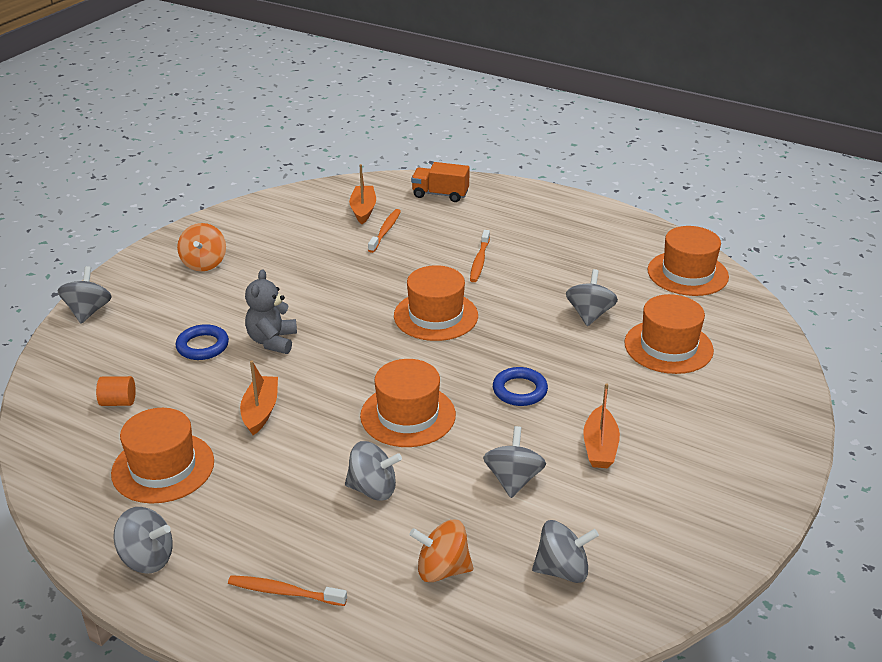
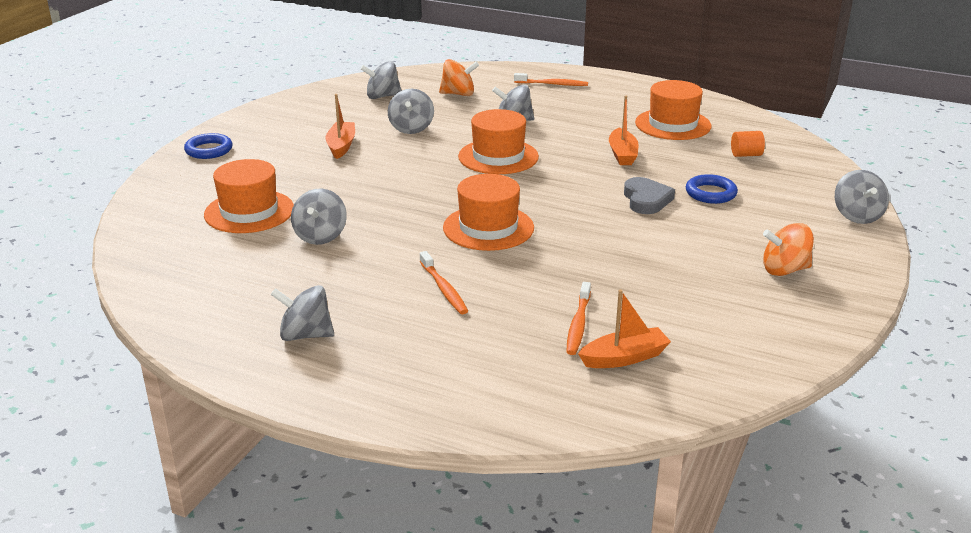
camera: 175 degrees right, 5 degrees down
grey spinning top [114,507,173,574] -> grey spinning top moved to [271,285,334,341]
orange spinning top [177,223,226,271] -> orange spinning top turned 90 degrees counterclockwise [763,223,814,276]
grey teddy bear [245,269,297,354] -> grey heart [624,177,675,214]
orange boat [349,164,376,224] -> orange boat turned 105 degrees counterclockwise [578,290,671,368]
orange truck [411,162,470,202] -> none
orange toothbrush [470,230,490,282] -> orange toothbrush turned 150 degrees clockwise [420,251,468,314]
blue ring [493,367,548,406] -> blue ring moved to [184,133,233,159]
orange hat [648,226,729,296] -> none

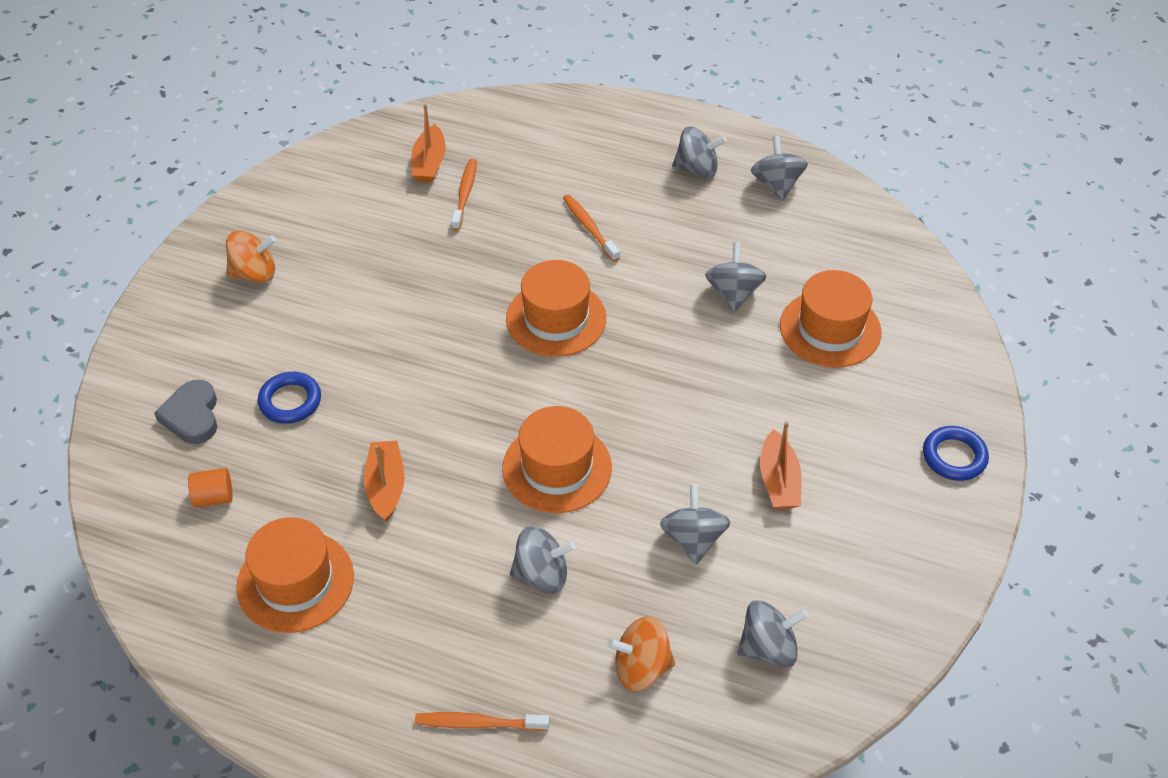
camera: 175 degrees right, 20 degrees up
orange boat [578,290,671,368] -> orange boat turned 60 degrees counterclockwise [411,104,446,183]
grey heart [624,177,675,214] -> grey heart moved to [154,380,217,444]
grey spinning top [835,170,889,224] -> grey spinning top moved to [751,136,808,201]

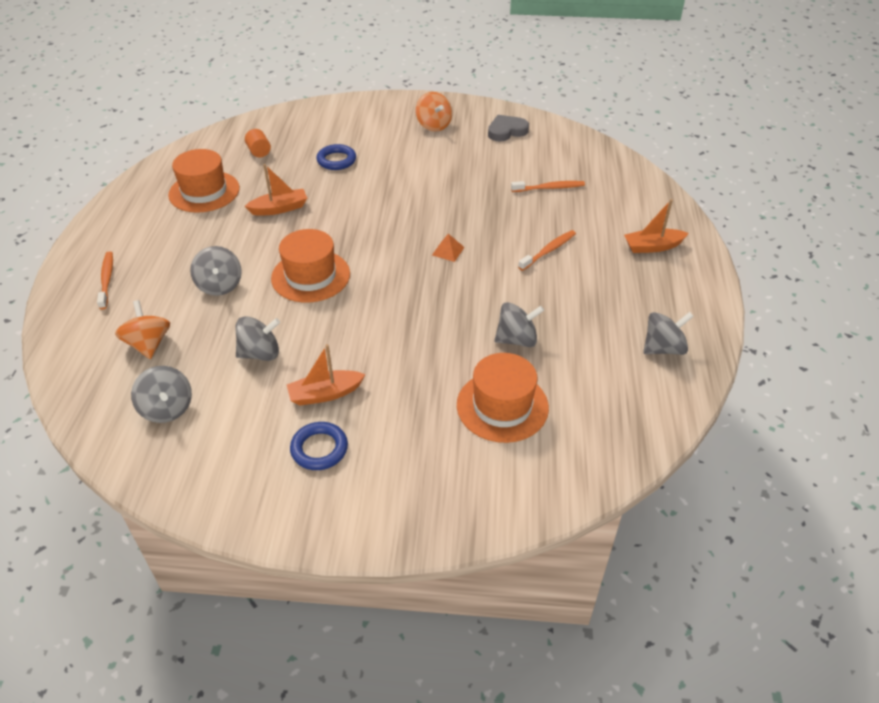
camera: 75 degrees right, 5 degrees down
grey heart [154,380,217,444] -> grey heart moved to [488,115,529,142]
orange boat [411,104,446,183] -> orange boat moved to [624,199,689,253]
orange hat [506,260,606,357] -> orange pyramid [432,234,465,262]
grey spinning top [672,127,727,178] -> none
blue ring [923,426,989,481] -> blue ring moved to [290,422,348,470]

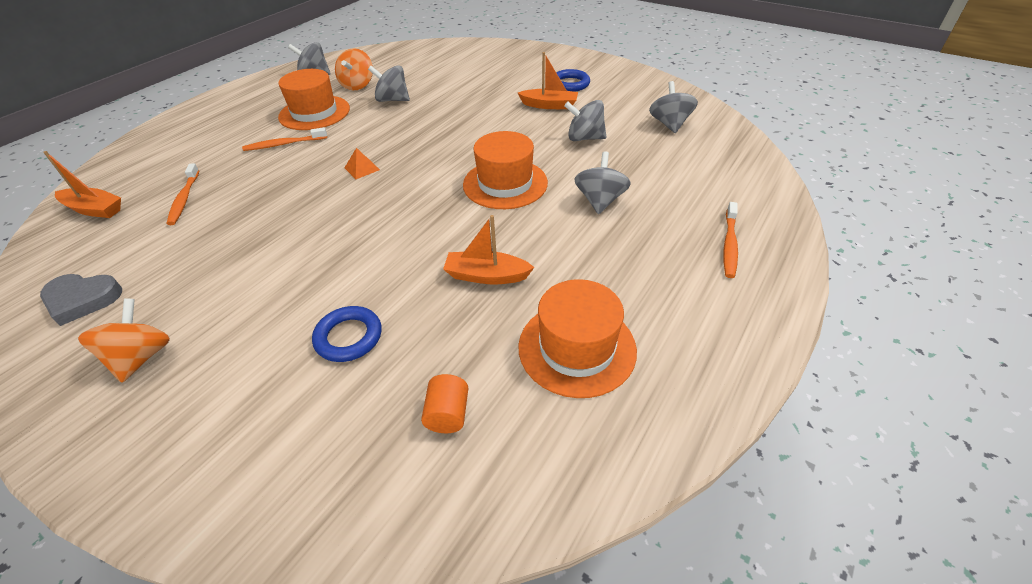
camera: 150 degrees left, 0 degrees up
orange spinning top [115,300,170,359] -> orange spinning top moved to [335,48,373,90]
orange hat [457,353,549,443] -> orange hat moved to [278,69,350,130]
orange toothbrush [511,181,585,192] -> orange toothbrush turned 120 degrees counterclockwise [167,163,199,225]
orange boat [624,199,689,253] -> orange boat moved to [43,151,121,218]

